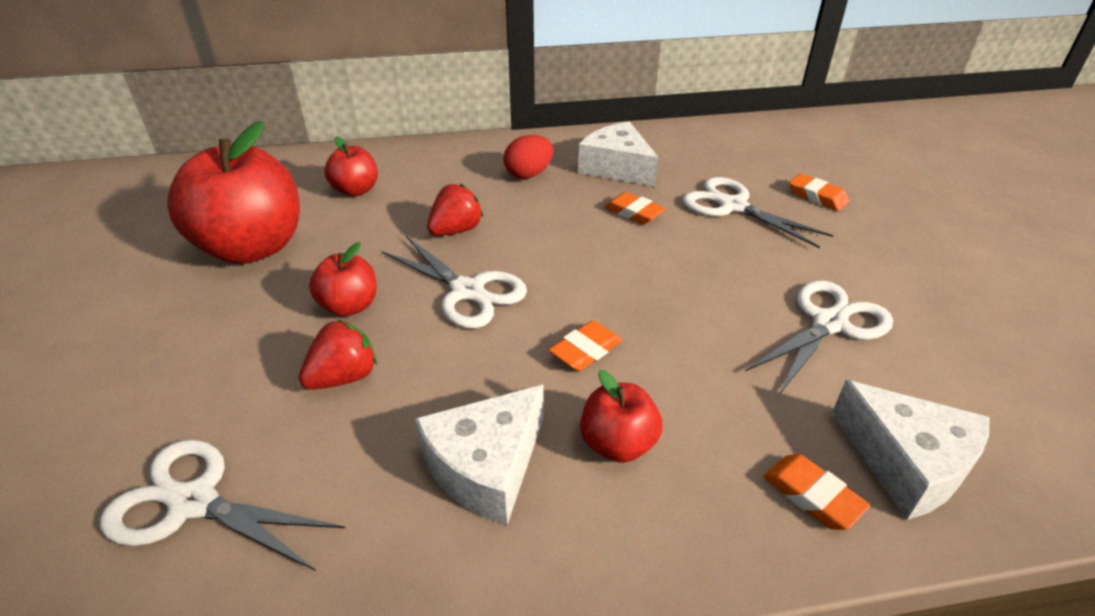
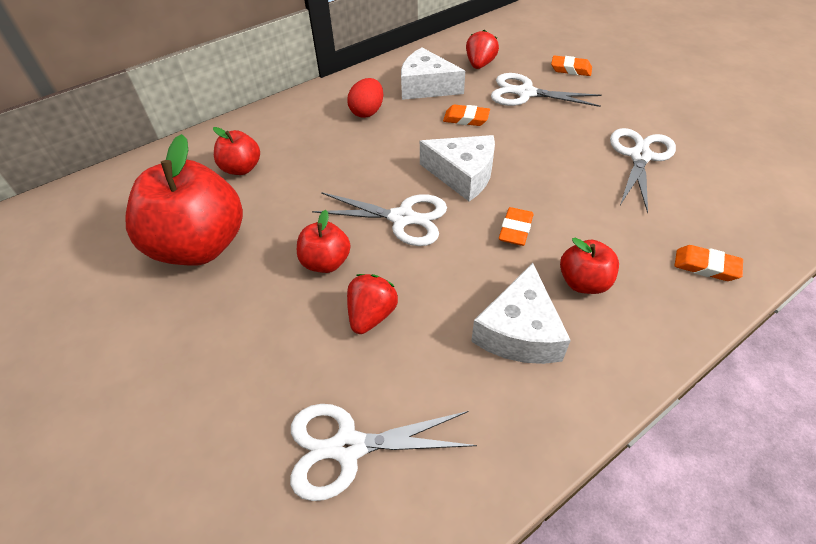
camera: 25 degrees left, 10 degrees up
red strawberry [427,184,483,236] -> red strawberry moved to [466,30,499,69]
white cheese [832,380,989,520] -> white cheese moved to [420,135,495,202]

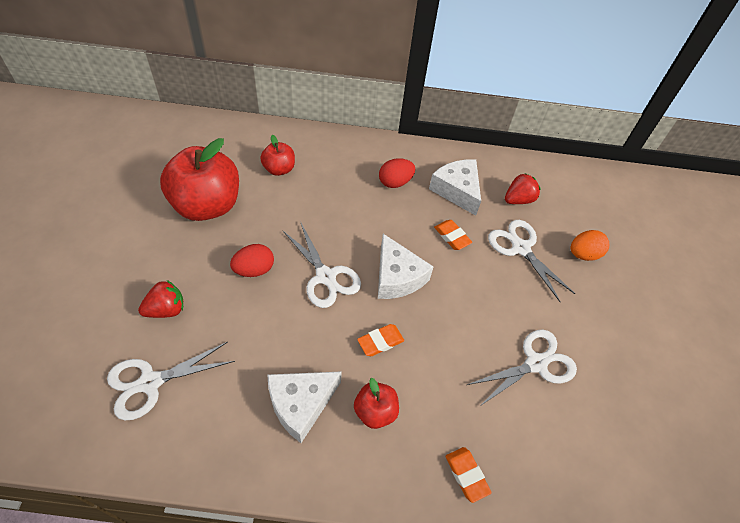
camera: 35 degrees right, 5 degrees up
white scissors [290,404,477,501] -> white scissors turned 60 degrees counterclockwise [107,342,235,420]
red apple [297,210,351,273] -> red egg [230,244,274,277]
red strawberry [347,274,398,334] -> red strawberry moved to [138,280,183,318]
orange eraser [551,55,592,76] -> orange egg [571,230,609,261]

